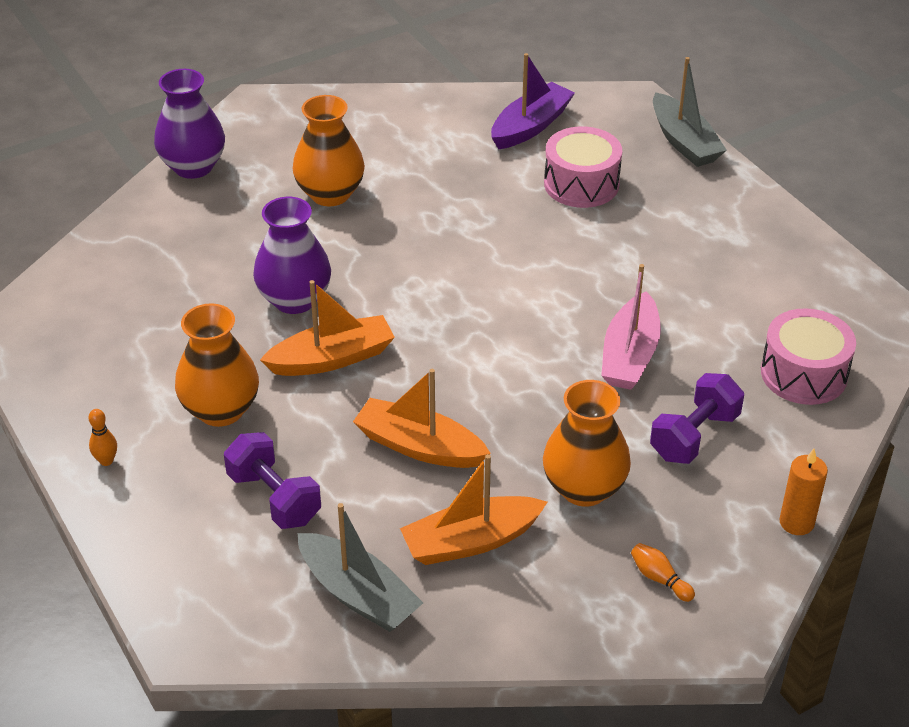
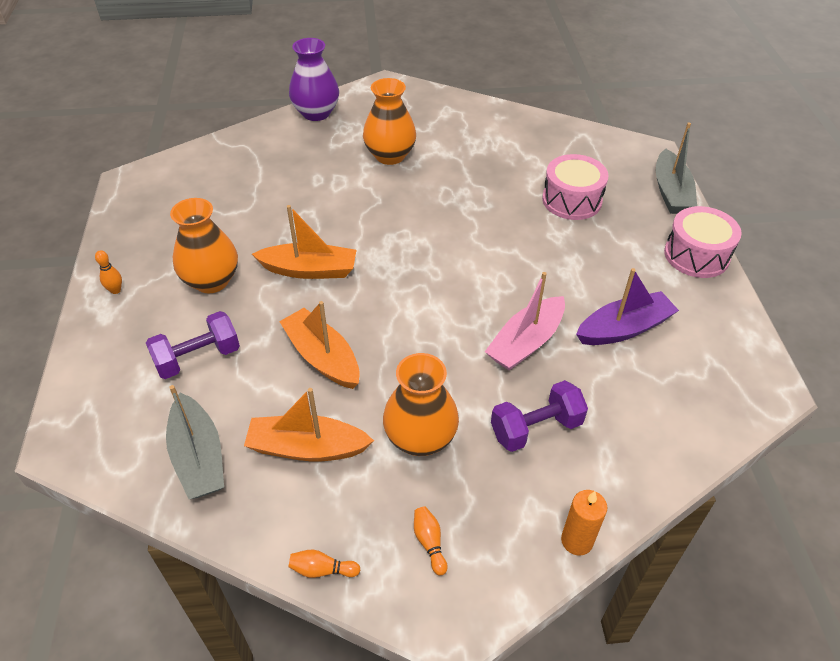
camera: 25 degrees right, 5 degrees up
purple dumbbell [224,432,321,529] -> purple dumbbell turned 75 degrees clockwise [146,311,240,379]
purple vase [253,197,331,314] -> none
purple boat [491,53,575,149] -> purple boat moved to [576,268,679,345]
pink drum [761,308,856,405] -> pink drum moved to [664,206,742,278]
none -> orange bowling pin [289,550,360,578]

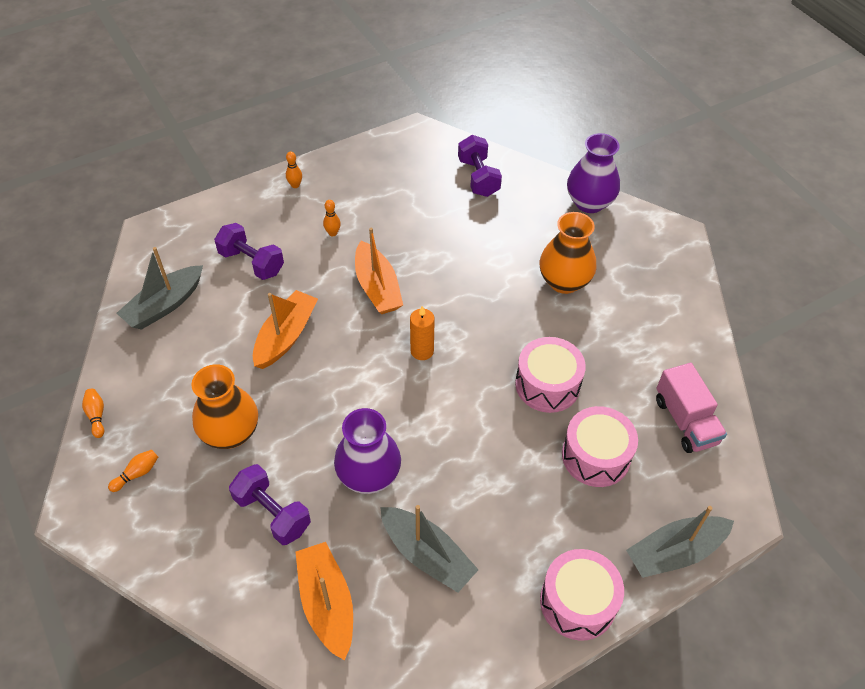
camera: 65 degrees right, 5 degrees up
orange vase [170,198,238,294] -> orange bowling pin [323,200,341,236]
orange boat [244,388,374,461] -> orange boat moved to [295,542,353,661]
pink boat [485,272,565,371] -> purple vase [334,408,401,494]
orange candle [561,490,607,556] -> orange candle moved to [410,306,435,360]
purple boat [576,268,679,345] -> grey boat [380,505,479,593]
none -> purple dumbbell [458,135,502,197]
none -> pink drum [515,337,586,413]
none -> pink truck [656,363,727,453]

